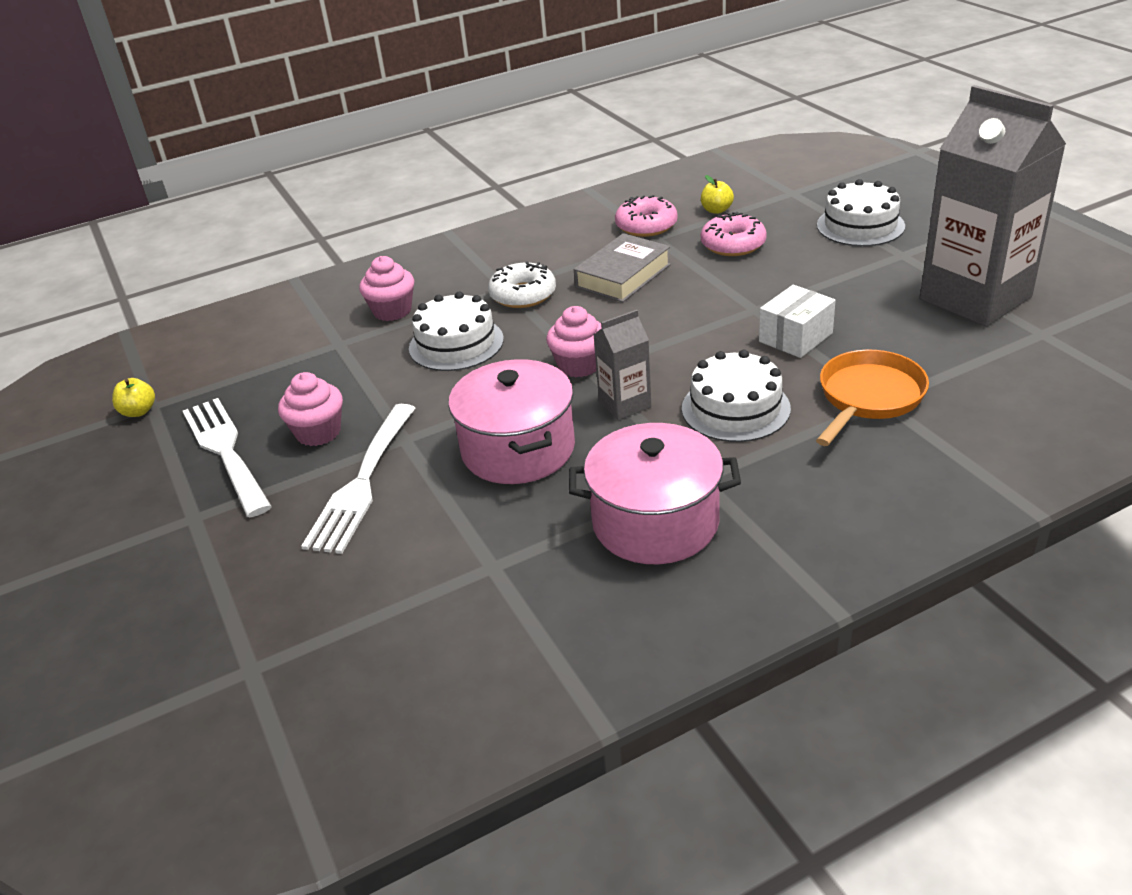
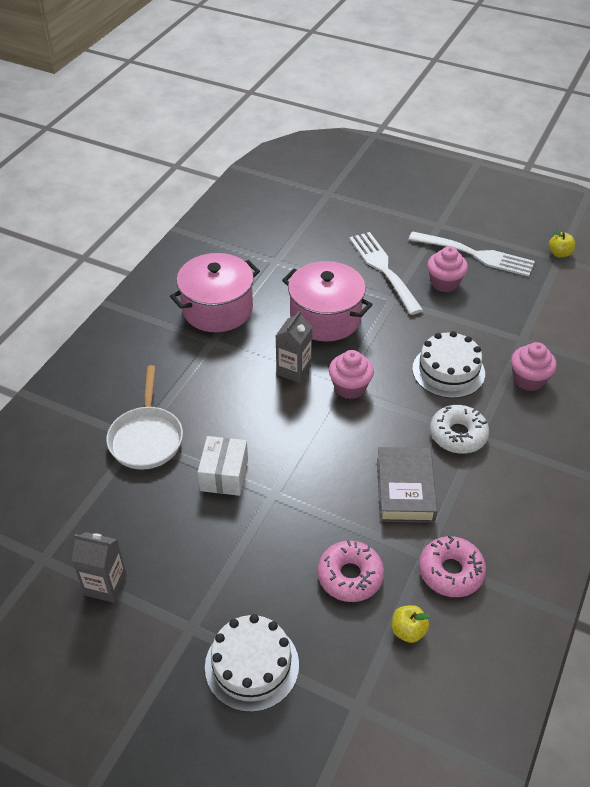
camera: 140 degrees right, 10 degrees up
white cake [682,350,791,442] -> none
orange pan [816,350,929,446] -> white pan [106,365,183,470]
grey carton [920,85,1066,326] -> grey carton [72,532,127,603], size x0.46

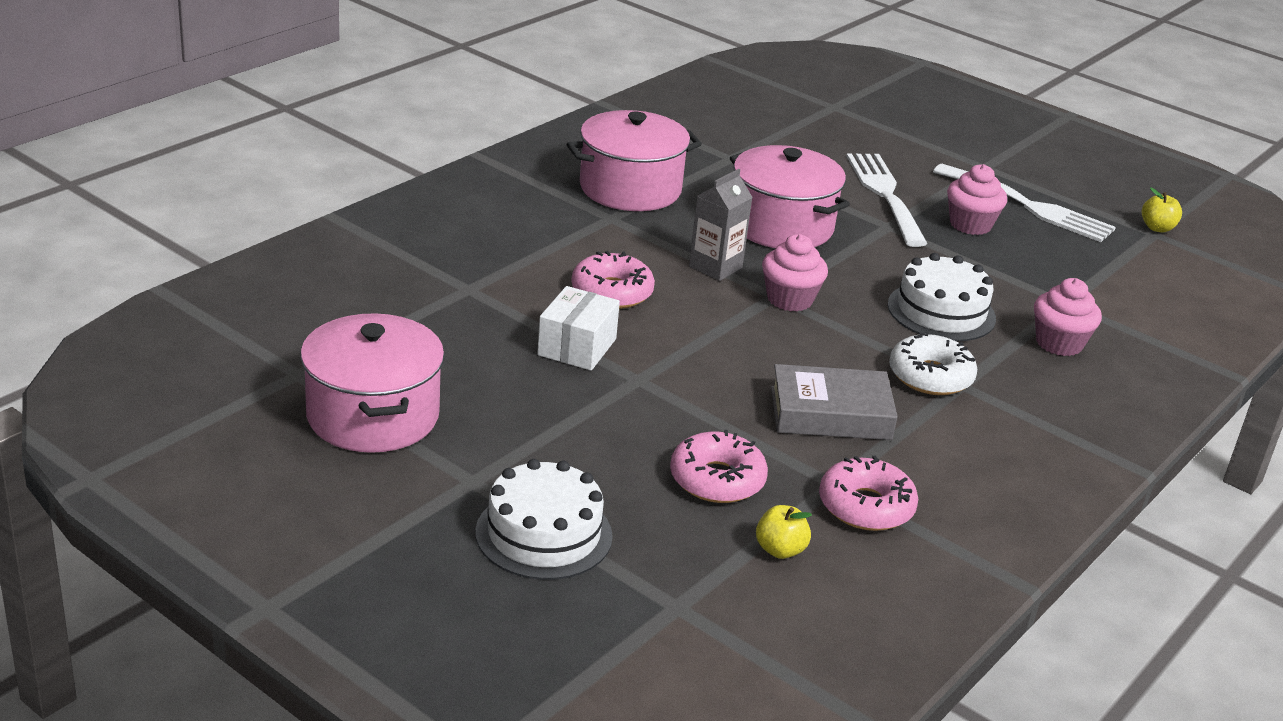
camera: 10 degrees right, 15 degrees down
grey carton [72,532,127,603] -> pink pot [300,313,444,453]
white pan [106,365,183,470] -> none
grey book [377,447,437,523] -> grey book turned 75 degrees clockwise [771,364,898,440]
none -> pink donut [571,251,655,309]

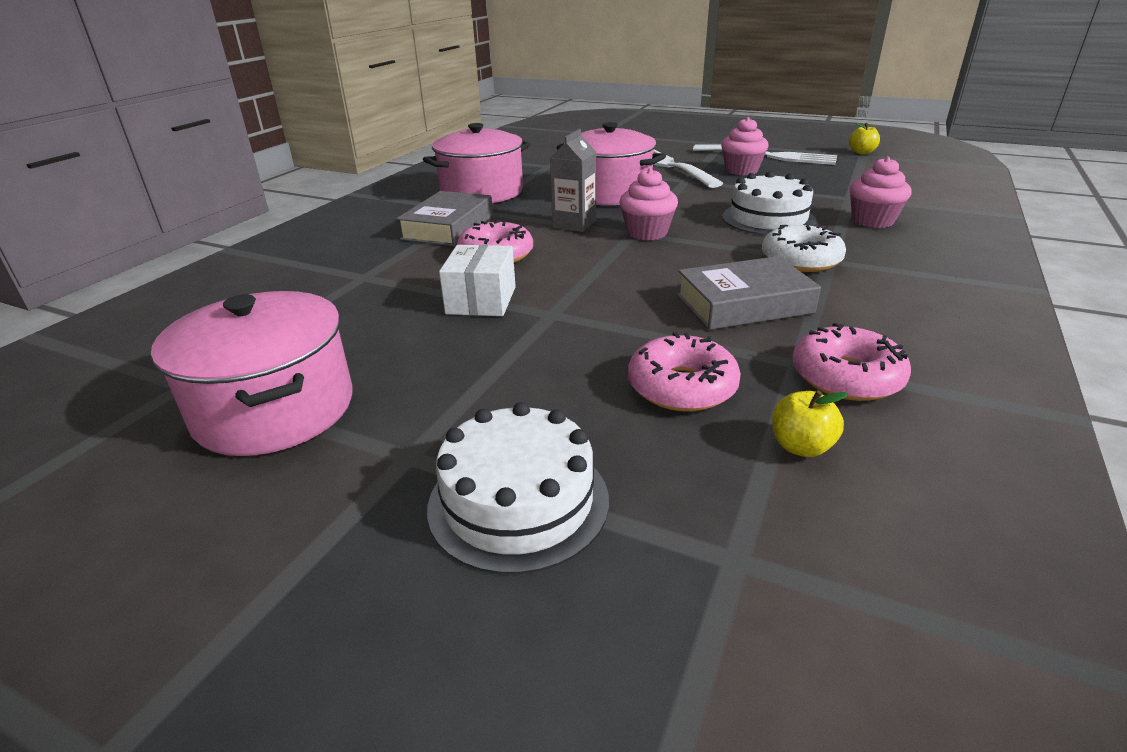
camera: 10 degrees left, 0 degrees up
none -> grey book [396,191,493,246]

